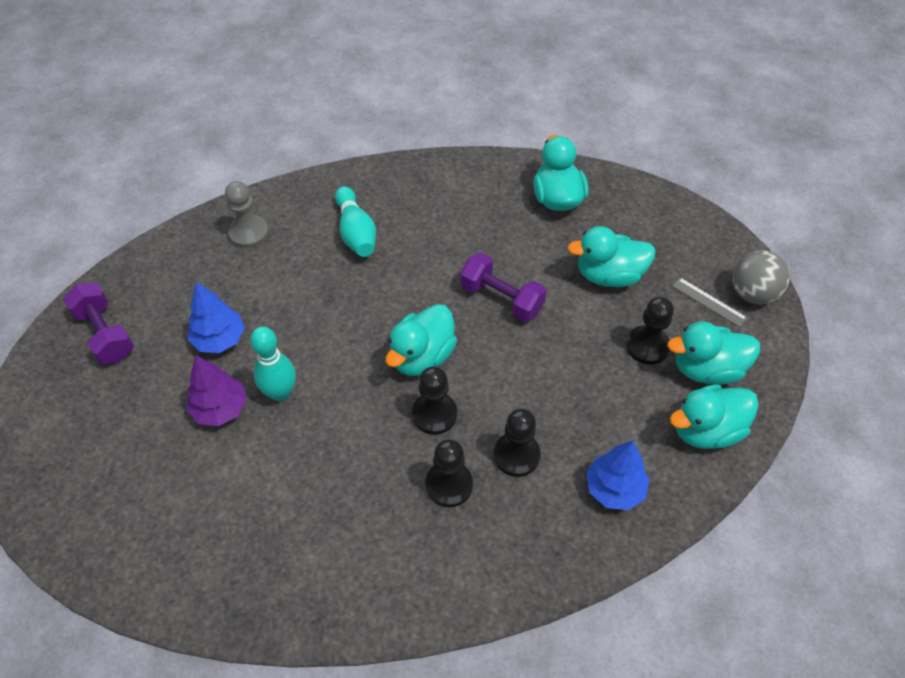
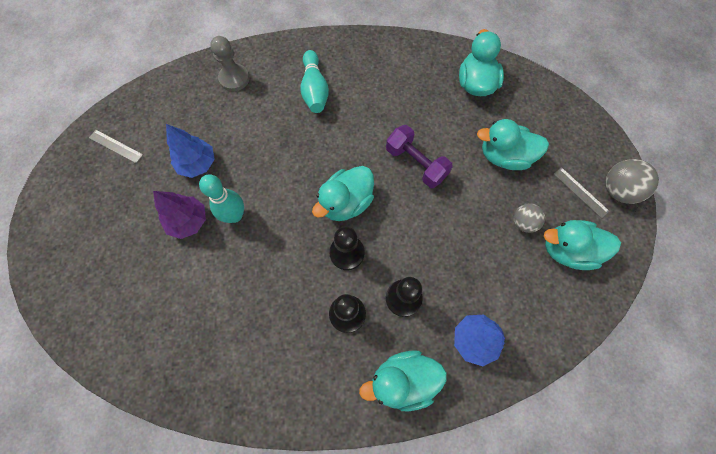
camera: 10 degrees right, 15 degrees up
purple dumbbell [63,283,134,364] -> grey ruler [89,130,143,163]
black pawn [626,297,674,365] -> grey ball [514,203,545,233]
turquoise duck [670,384,759,449] -> turquoise duck moved to [359,350,447,411]

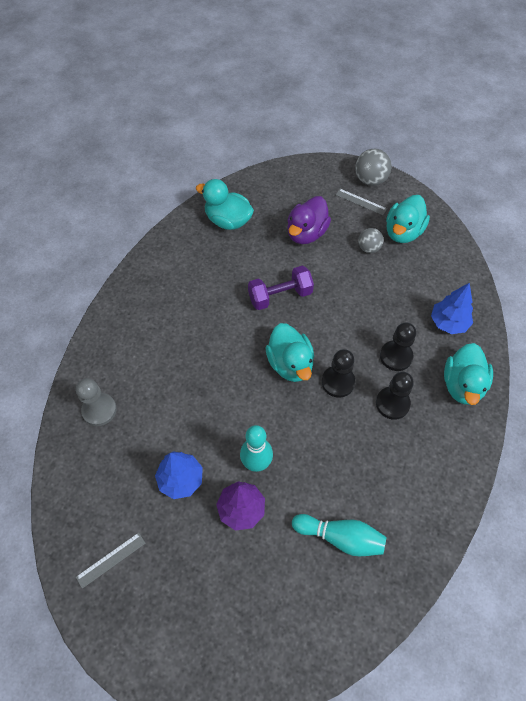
camera: 65 degrees left, 10 degrees down
turquoise bowling pin [300,50,329,113] -> turquoise bowling pin moved to [292,514,387,556]
turquoise duck [477,119,549,170] -> purple duck [287,196,331,244]
grey ruler [554,167,609,218] -> grey ruler turned 45 degrees clockwise [336,189,387,215]

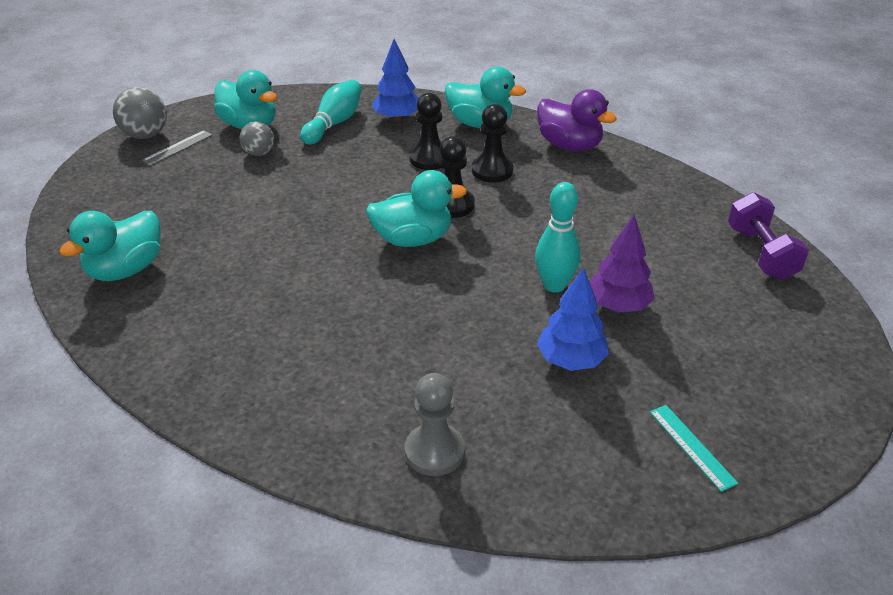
camera: 80 degrees left, 20 degrees down
grey ruler [76,533,146,589] -> turquoise ruler [650,405,738,492]
purple dumbbell [248,266,314,310] -> purple dumbbell moved to [728,192,809,280]
purple duck [287,196,331,244] -> purple duck moved to [537,89,617,151]
turquoise bowling pin [292,514,387,556] -> turquoise bowling pin moved to [300,80,362,145]

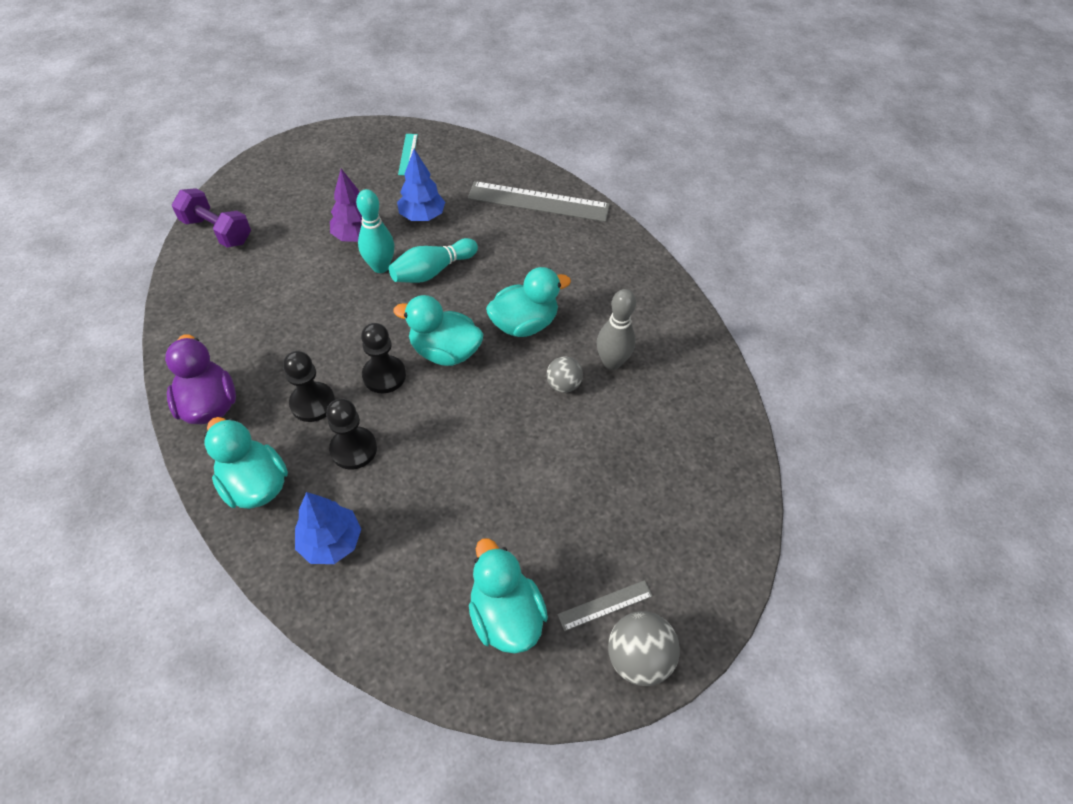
camera: 155 degrees left, 15 degrees up
turquoise duck [59,211,161,281] -> turquoise duck moved to [486,267,571,337]
grey ball [240,121,274,156] -> grey ball moved to [546,356,583,393]
turquoise bowling pin [300,80,362,145] -> turquoise bowling pin moved to [389,238,478,283]
grey pawn [405,373,465,476] -> grey ruler [468,181,610,222]
purple dumbbell [728,192,809,280] -> purple dumbbell turned 75 degrees counterclockwise [172,188,251,248]
none -> grey bowling pin [597,289,636,370]

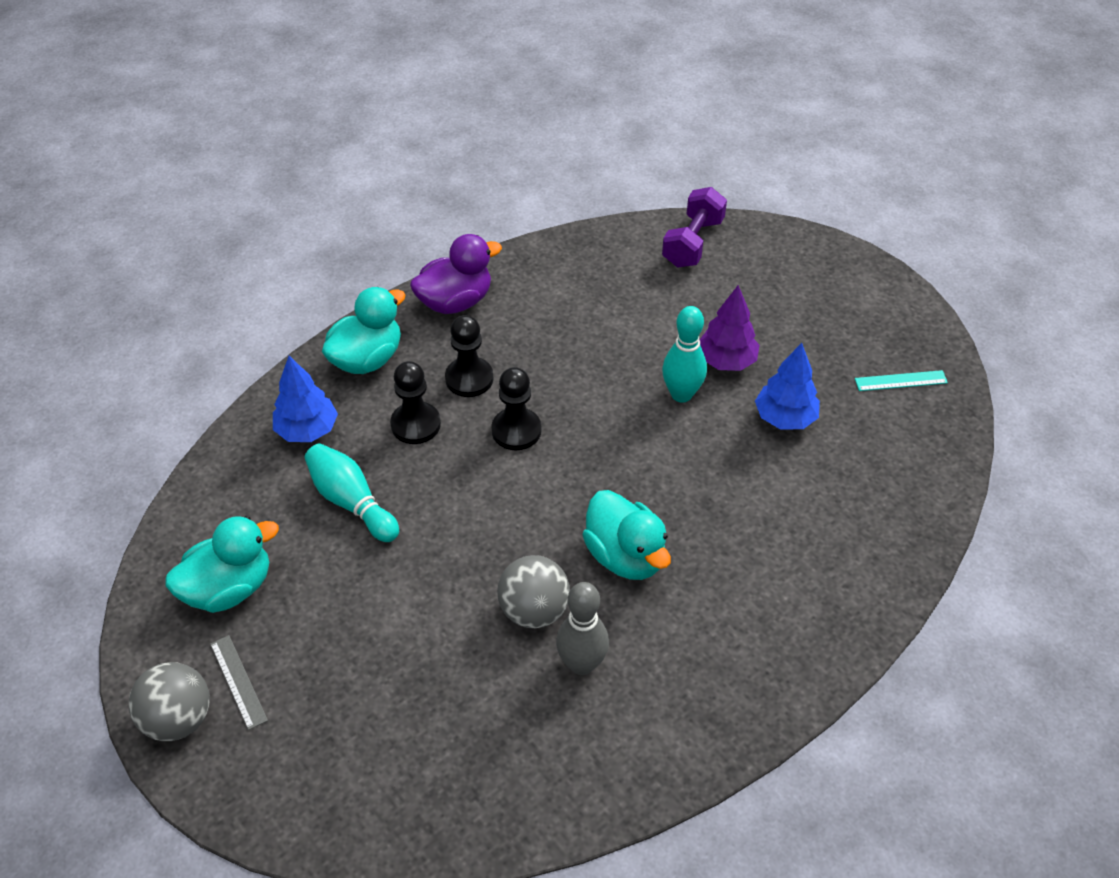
camera: 85 degrees right, 5 degrees down
turquoise bowling pin [389,238,478,283] -> turquoise bowling pin moved to [305,443,399,542]
turquoise duck [393,295,484,366] -> none
grey ruler [468,181,610,222] -> none
grey ball [546,356,583,393] -> grey ball [497,555,570,628], size x1.53

